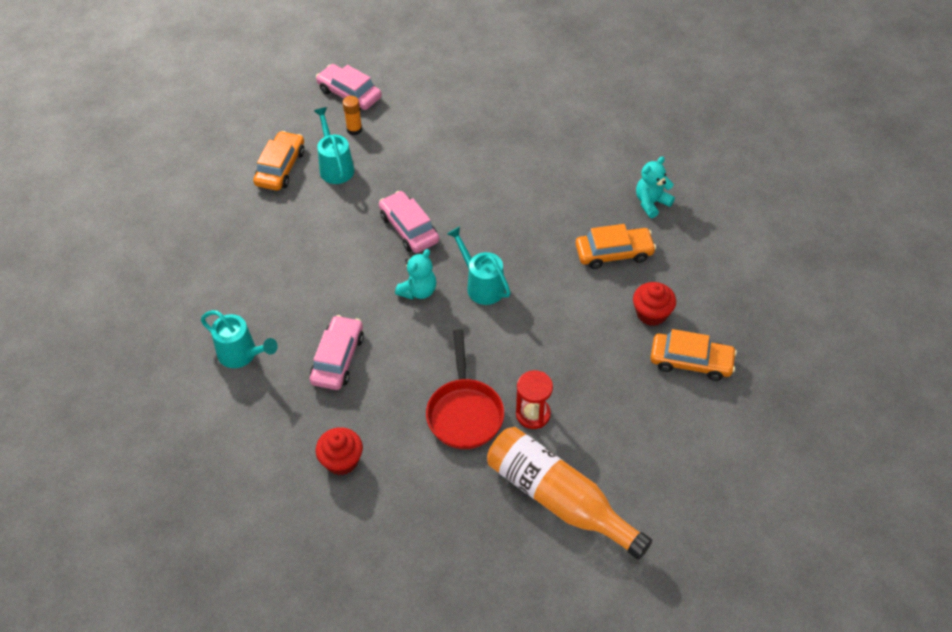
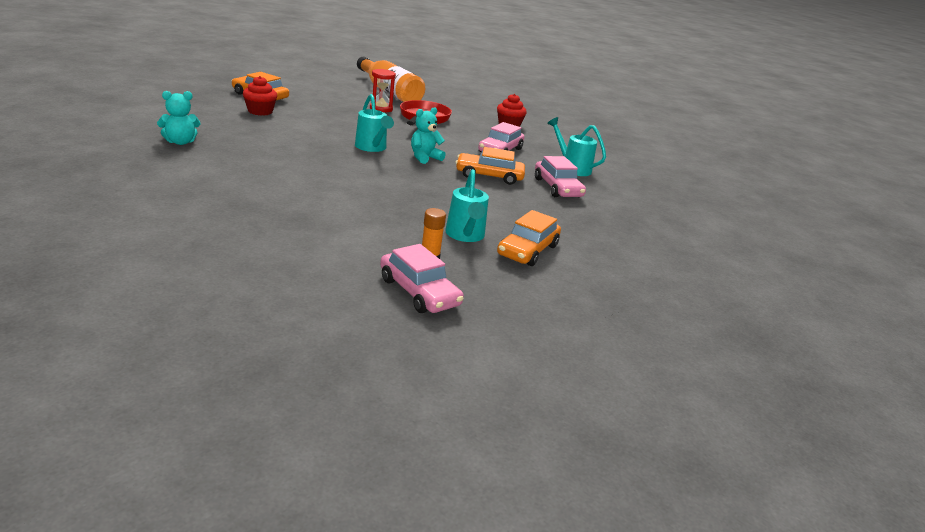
camera: 170 degrees left, 25 degrees down
pink car [379,191,439,253] -> pink car moved to [535,156,586,197]
orange car [575,224,656,269] -> orange car moved to [456,147,525,185]

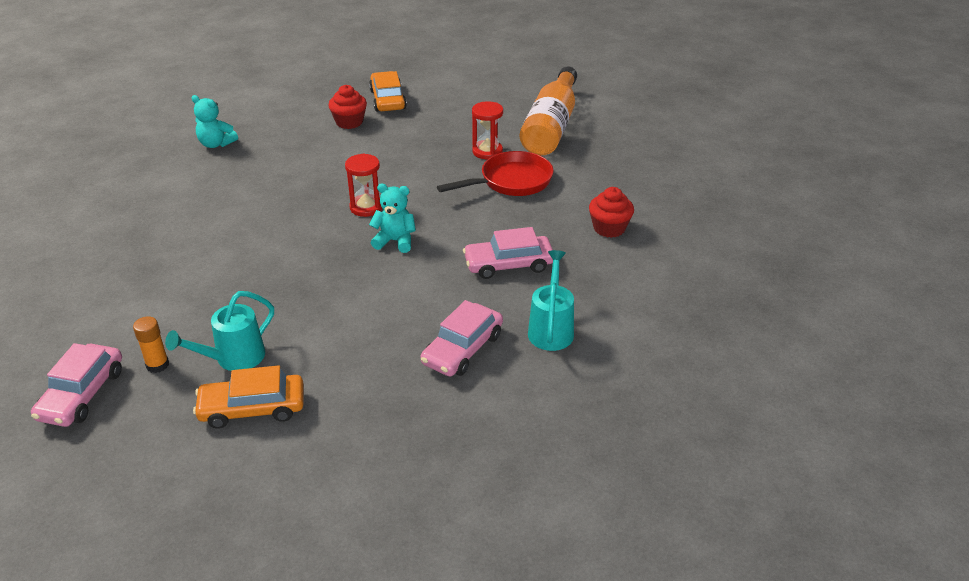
camera: 55 degrees right, 10 degrees up
turquoise watering can [355,94,394,152] -> red hourglass [345,153,382,217]
orange car [456,147,525,185] -> none

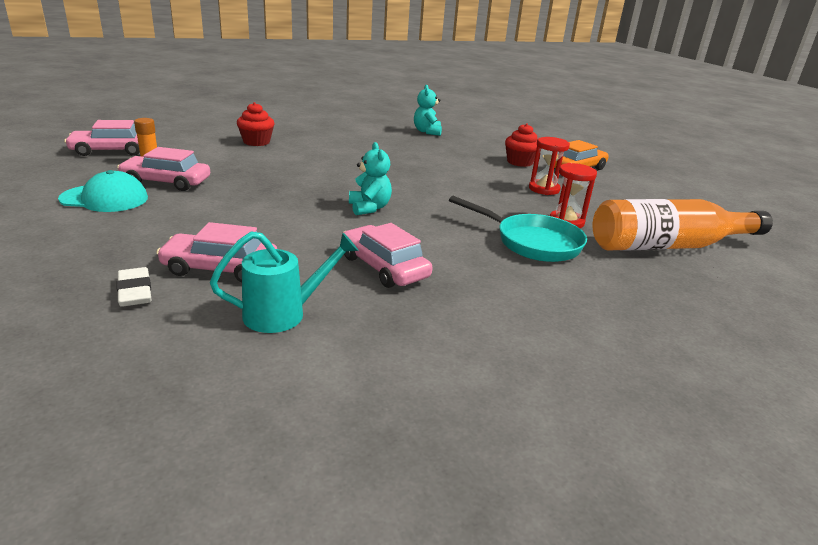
camera: 60 degrees right, 10 degrees down
turquoise watering can [165,291,274,371] -> pink car [117,147,210,191]
orange car [193,365,304,429] -> turquoise cap [58,170,148,212]
red hourglass [345,153,382,217] -> red hourglass moved to [529,137,570,195]
red pan [437,151,554,196] -> turquoise pan [449,196,587,262]
red cupcake [589,187,634,238] -> red cupcake moved to [237,102,275,146]
none -> white eraser [117,267,151,307]

